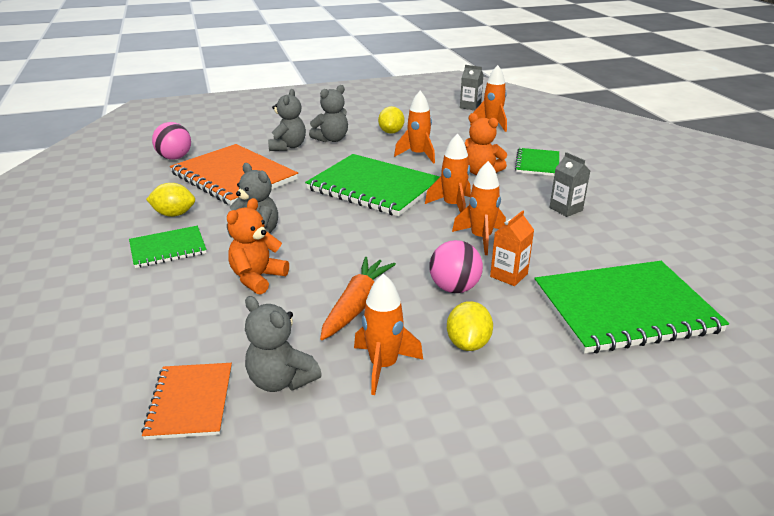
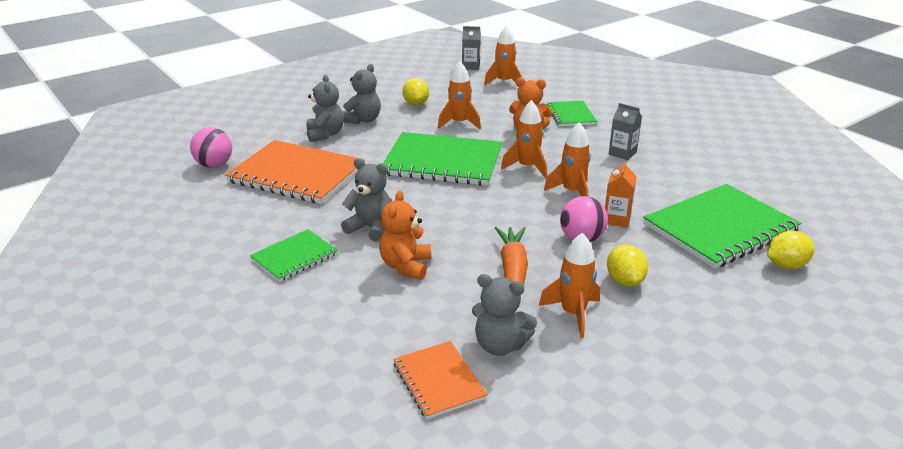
camera: 20 degrees left, 0 degrees up
yellow lemon [146,183,195,217] -> yellow lemon moved to [767,231,815,269]

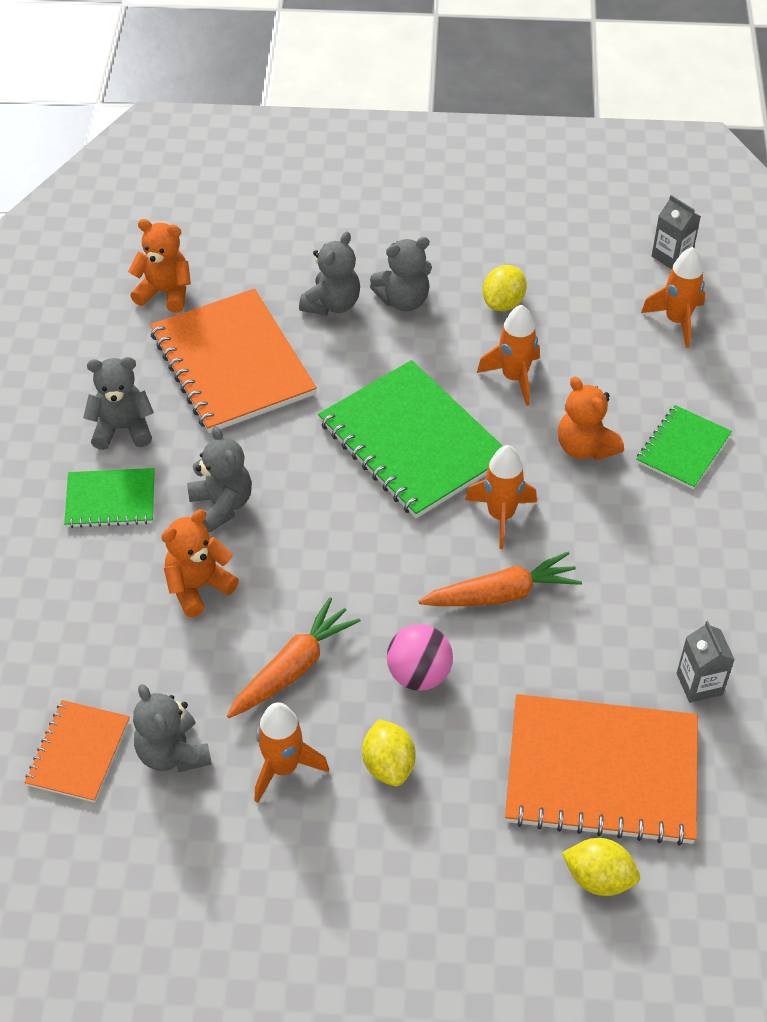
camera: 40 degrees right, 20 degrees up
pink ball [190,127,232,168] -> orange teddy bear [128,219,191,313]
orange rocket [544,122,591,196] -> orange carrot [418,552,582,606]
orange carton [605,161,637,228] -> none
yellow lemon [607,245,648,286] -> yellow lemon turned 45 degrees counterclockwise [362,719,416,786]
grey carton [609,103,642,160] -> grey carton moved to [677,621,735,703]
green notebook [643,184,801,269] -> orange notebook [505,694,698,846]
none -> grey teddy bear [83,357,154,450]

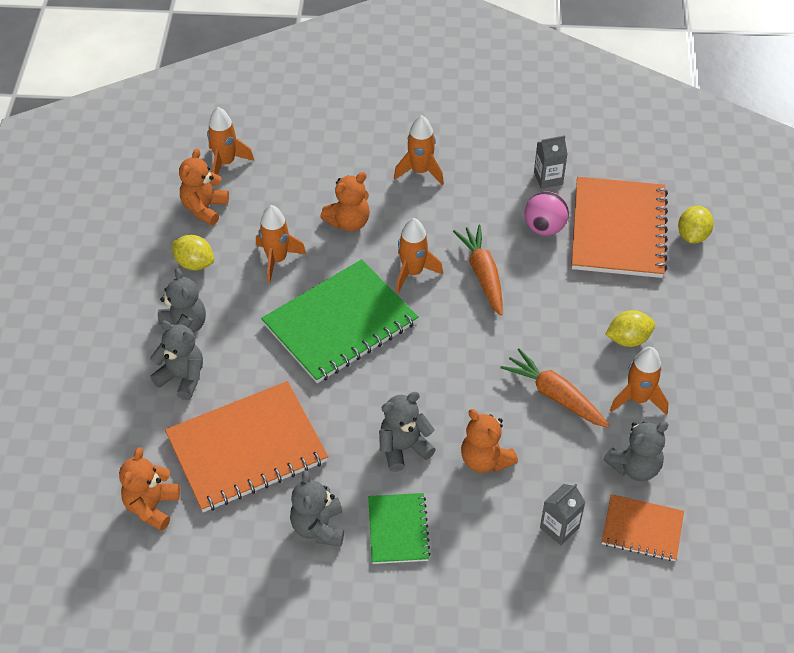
camera: 90 degrees left, 0 degrees up
pink ball [387,624,453,691] -> pink ball moved to [525,191,569,236]
green notebook [636,405,732,489] -> none
grey carton [652,195,701,269] -> grey carton moved to [540,484,585,545]
none -> orange teddy bear [179,148,229,226]
none -> orange rocket [394,115,444,185]

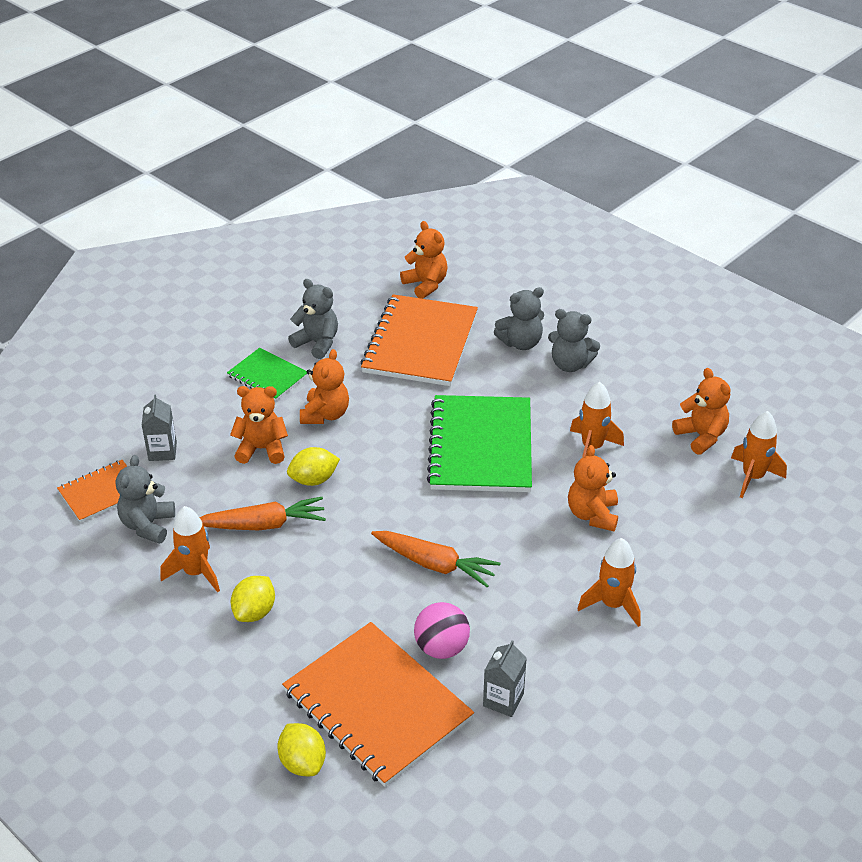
camera: 130 degrees right, 10 degrees down
yellow lemon [171,235,214,270] -> yellow lemon moved to [287,447,340,486]
grey teddy bear [379,392,436,472] -> orange teddy bear [300,349,349,424]
orange rocket [396,218,443,293] -> none

